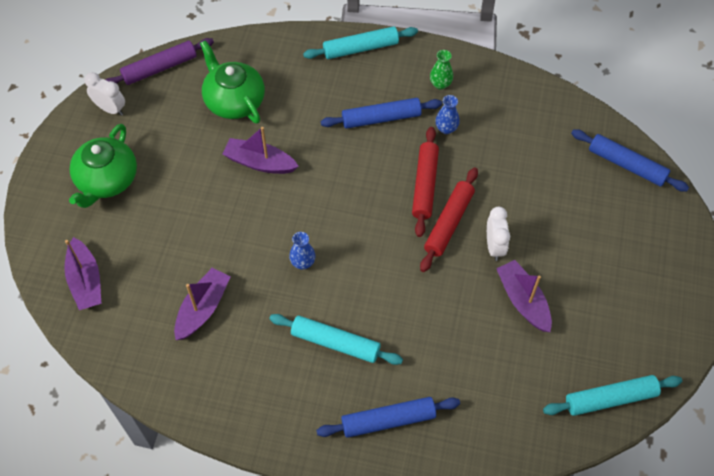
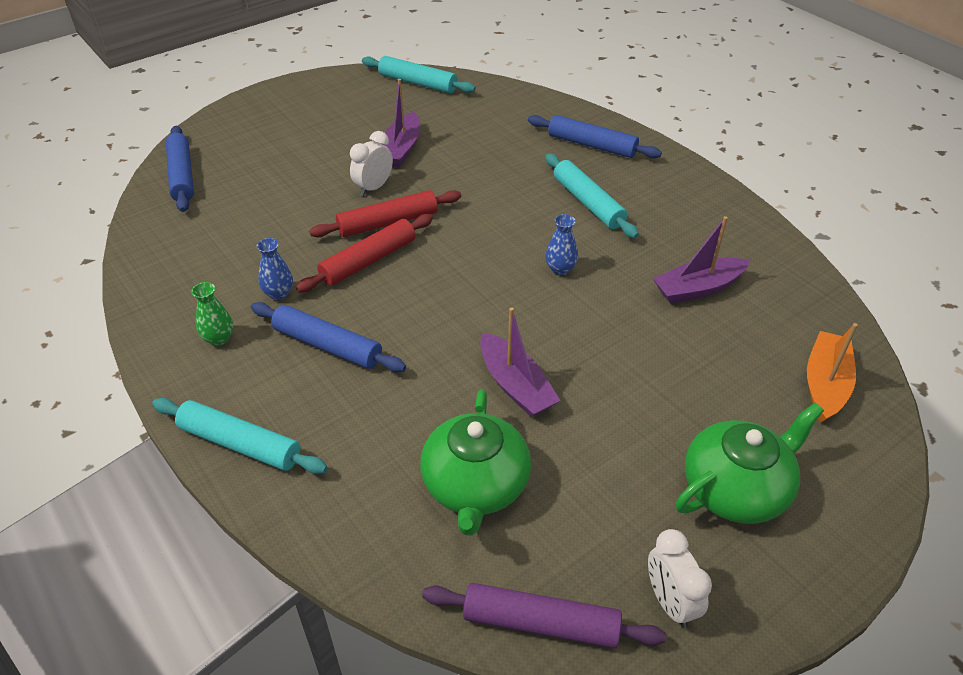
camera: 140 degrees left, 15 degrees down
purple boat [64,237,101,310] -> orange boat [807,323,858,423]

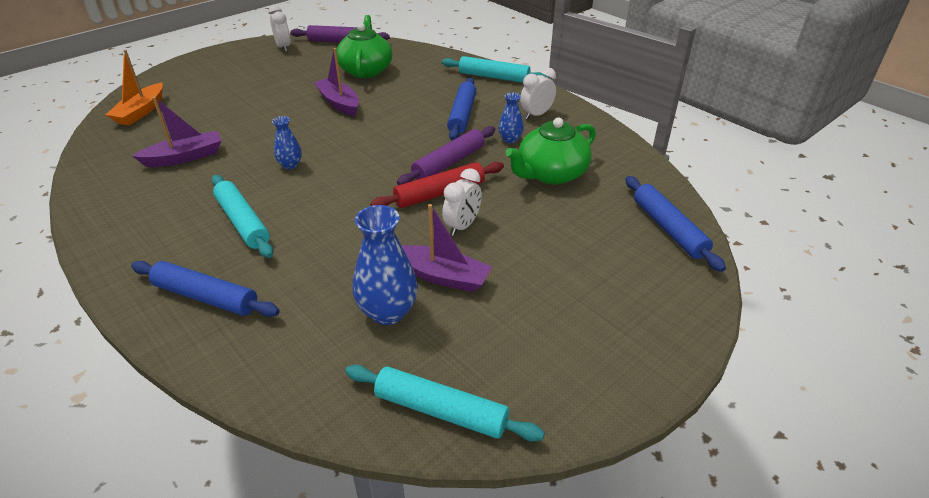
camera: 175 degrees right, 5 degrees down
green vase [191,282,233,346] -> white clock [520,67,556,119]
blue rolling pin [251,302,406,372] -> blue rolling pin turned 75 degrees clockwise [447,78,476,141]
red rolling pin [296,214,433,292] -> purple rolling pin [397,126,495,185]
purple boat [380,79,420,168] -> purple boat turned 105 degrees clockwise [402,204,492,292]
green teapot [676,403,824,524] -> green teapot moved to [505,118,596,185]
none -> blue vase [353,205,418,325]

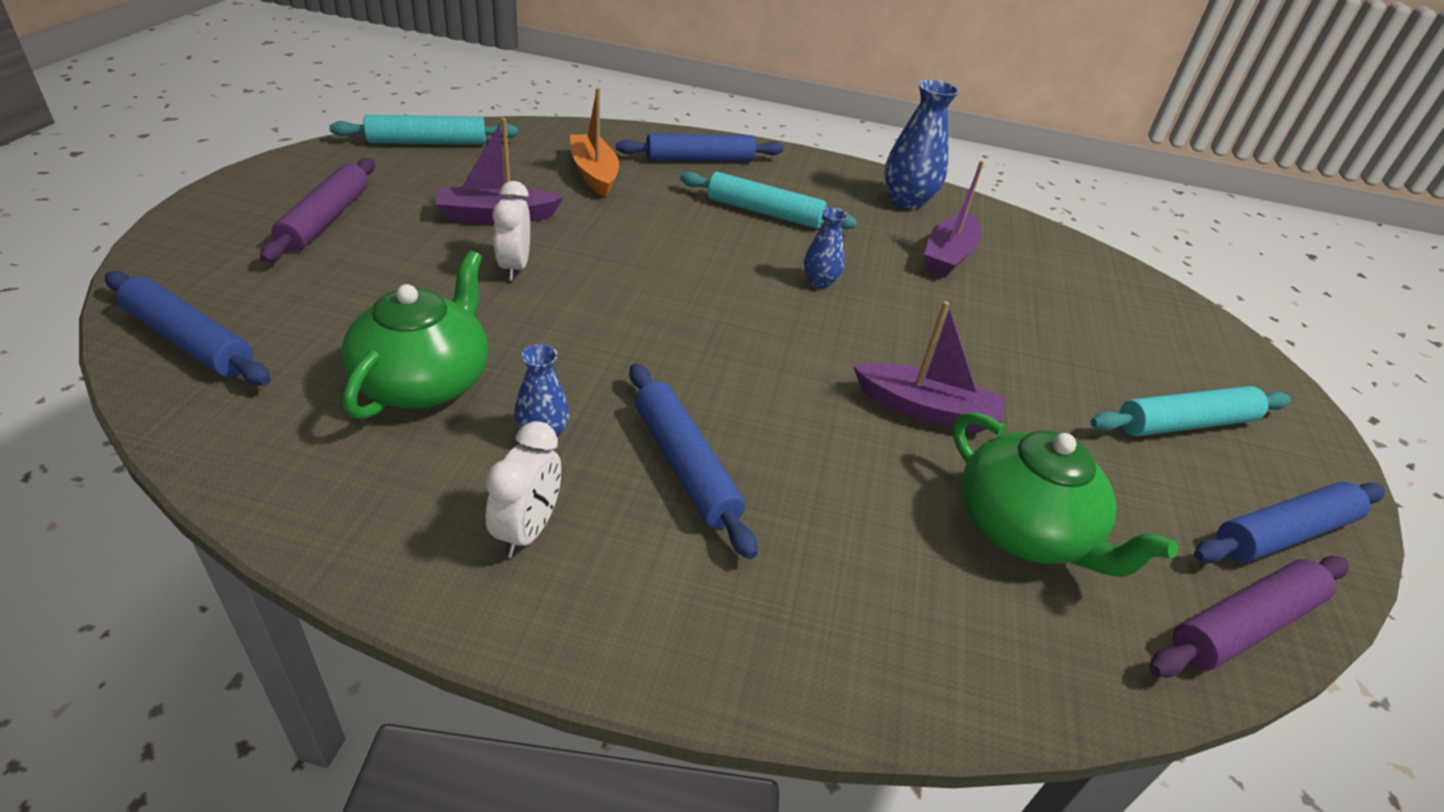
camera: 140 degrees right, 0 degrees up
orange boat [106,50,163,126] -> orange boat moved to [570,88,619,197]
white clock [268,5,290,52] -> blue rolling pin [1194,482,1385,563]
blue vase [353,205,418,325] -> blue vase moved to [884,80,959,209]
red rolling pin [370,162,504,208] -> none
purple rolling pin [397,126,495,185] -> purple rolling pin moved to [260,158,375,263]
turquoise rolling pin [442,56,549,83] -> turquoise rolling pin moved to [1091,386,1291,436]

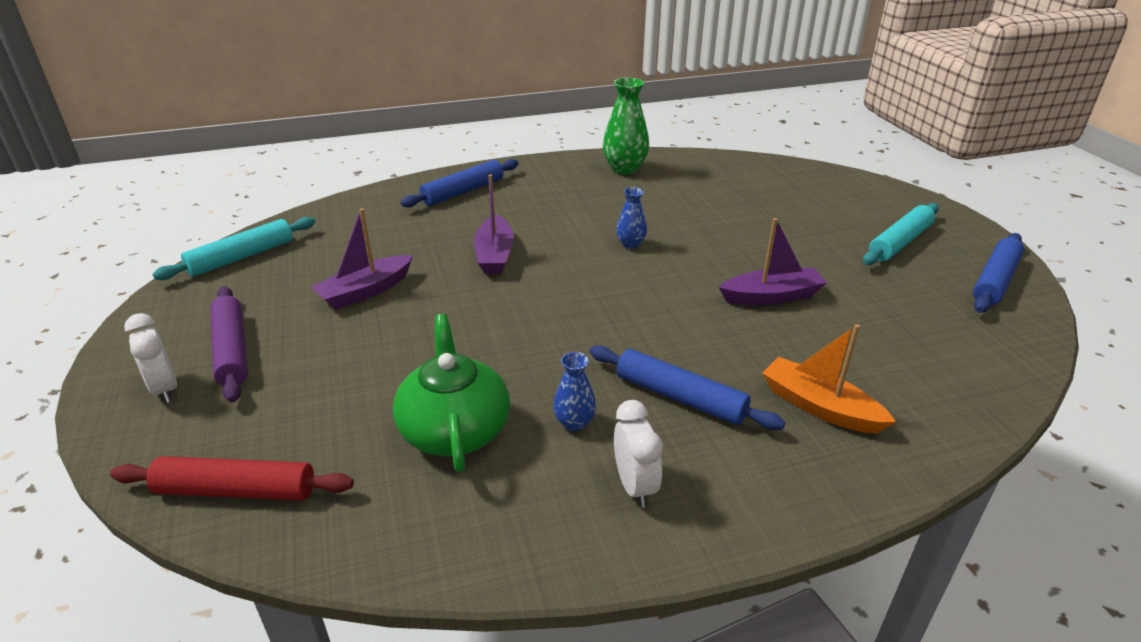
camera: 25 degrees left, 5 degrees down
blue rolling pin [105,271,271,385] -> red rolling pin [110,456,354,500]
white clock [492,181,530,281] -> white clock moved to [124,313,177,403]
orange boat [570,88,619,197] -> orange boat moved to [762,324,896,434]
turquoise rolling pin [680,172,857,229] -> none
blue vase [884,80,959,209] -> green vase [603,77,649,175]
purple boat [924,161,984,277] -> purple boat moved to [474,175,514,274]
green teapot [953,412,1178,577] -> none
purple rolling pin [1149,556,1349,678] -> none

